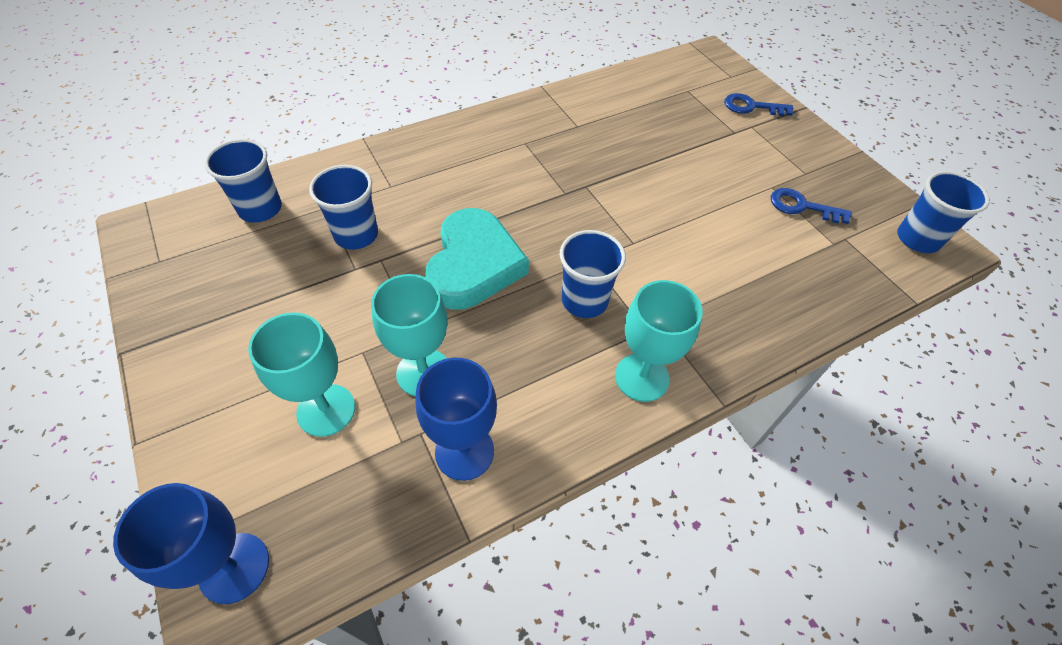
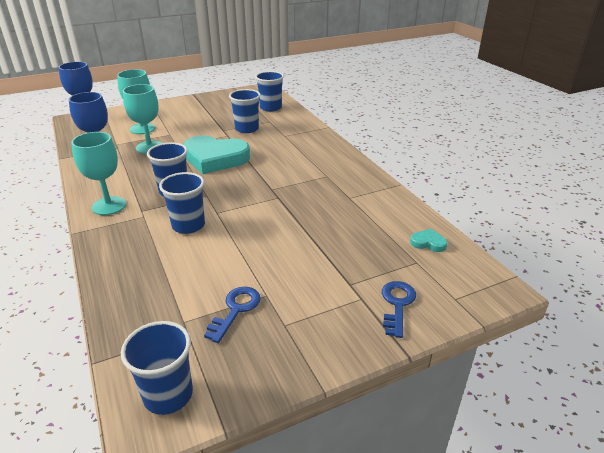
camera: 95 degrees right, 20 degrees down
none -> blue cup [159,172,205,234]
none -> turquoise heart [410,229,448,252]

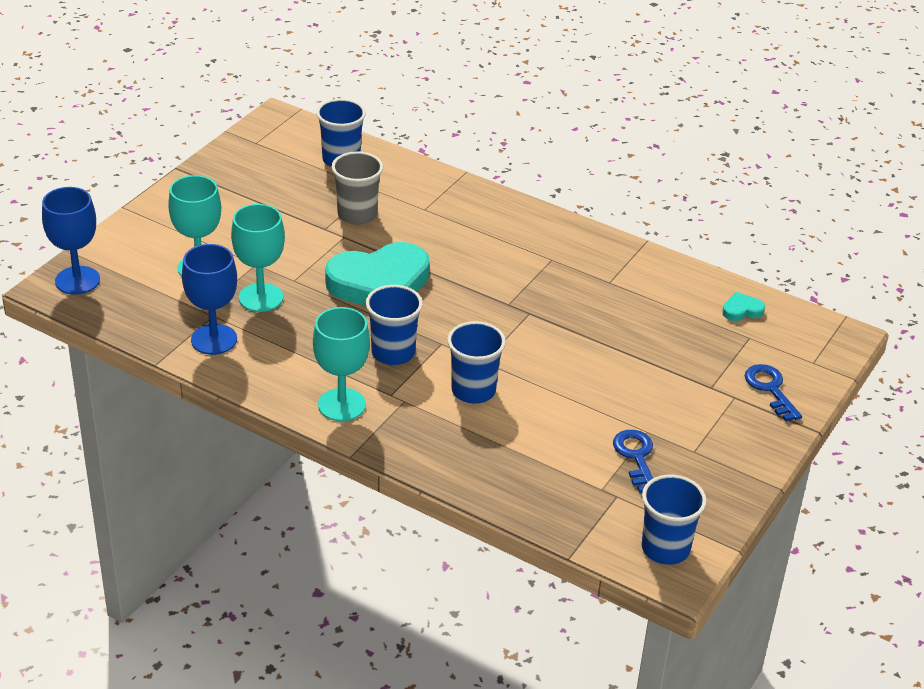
camera: 35 degrees left, 5 degrees up
blue cup [229,89,261,133] -> grey cup [332,151,383,225]

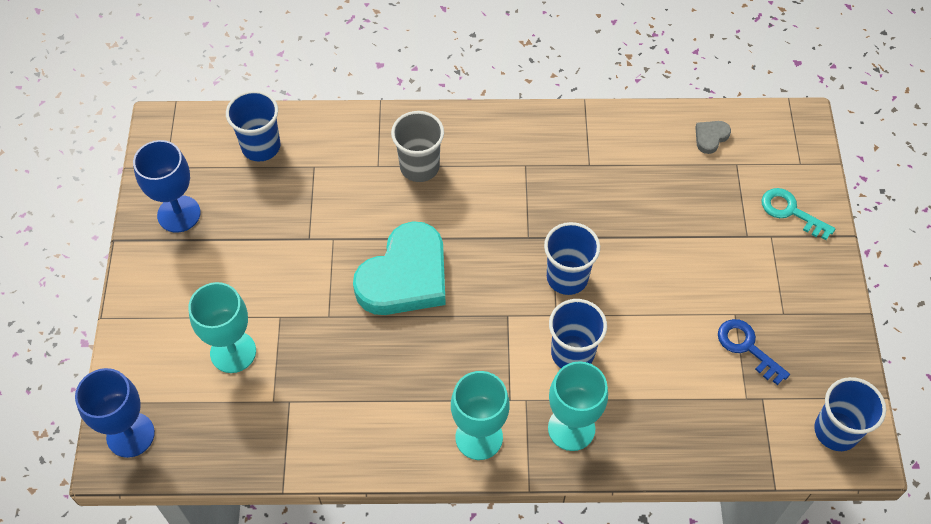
camera: 30 degrees left, 20 degrees up
blue goblet [182,244,237,355] -> blue goblet moved to [133,140,201,233]
turquoise goblet [231,204,285,312] -> turquoise goblet moved to [548,361,608,451]
grey cup [332,151,383,225] -> grey cup moved to [391,111,444,182]
blue cup [366,285,423,365] -> blue cup moved to [544,222,600,295]
turquoise heart [722,292,765,321] -> grey heart [695,121,731,154]
blue key [745,364,802,421] -> turquoise key [761,188,835,240]

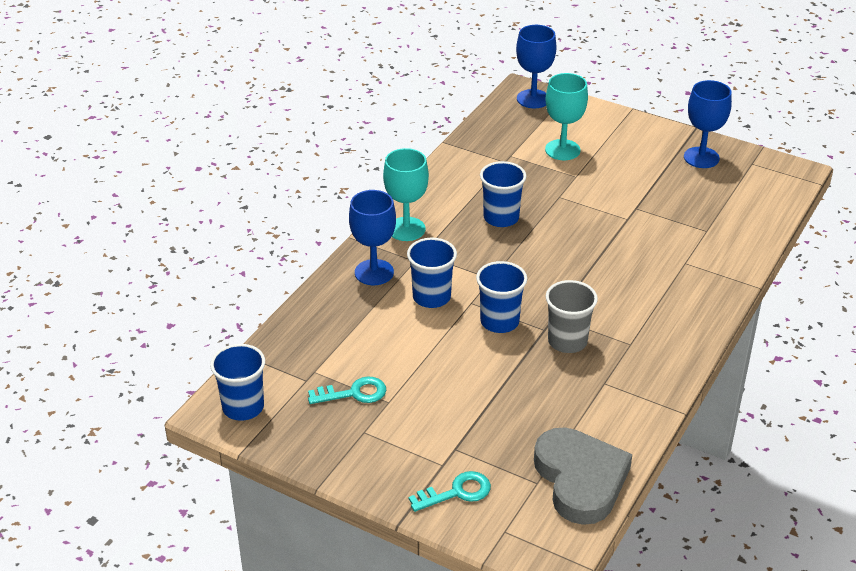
camera: 120 degrees right, 20 degrees down
blue cup [226,90,280,162] -> blue cup moved to [480,161,527,227]
turquoise heart [353,221,446,315] -> none
grey cup [391,111,444,182] -> grey cup moved to [546,280,598,353]
turquoise goblet [548,361,608,451] -> blue goblet [349,190,396,285]
grey heart [695,121,731,154] -> grey heart [534,428,632,525], size x2.48
blue key [718,319,790,385] -> turquoise key [308,376,386,404]

